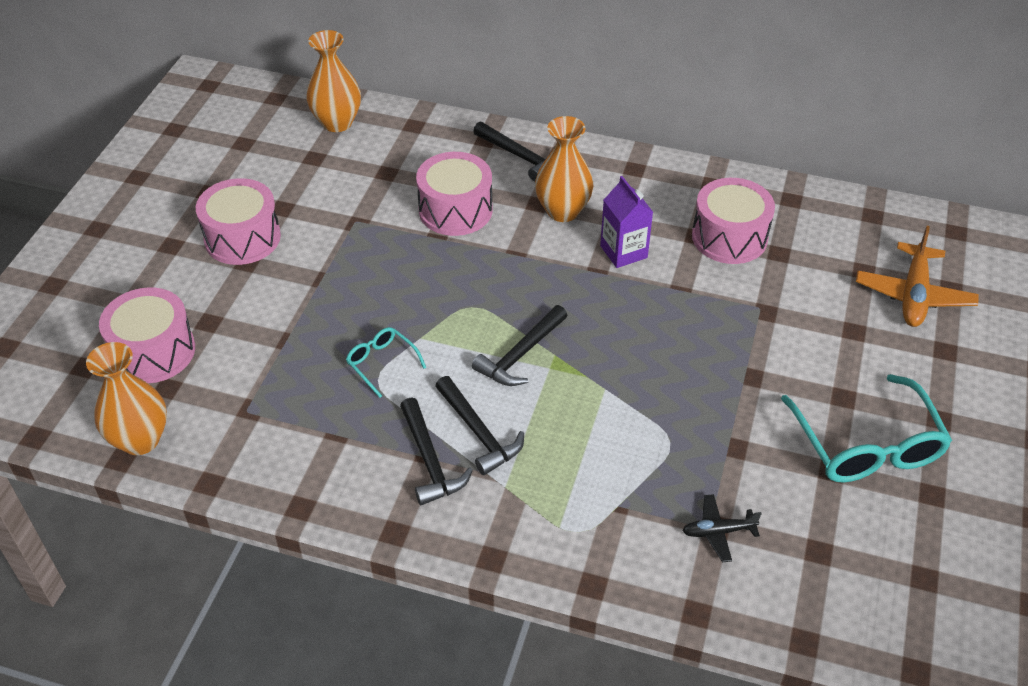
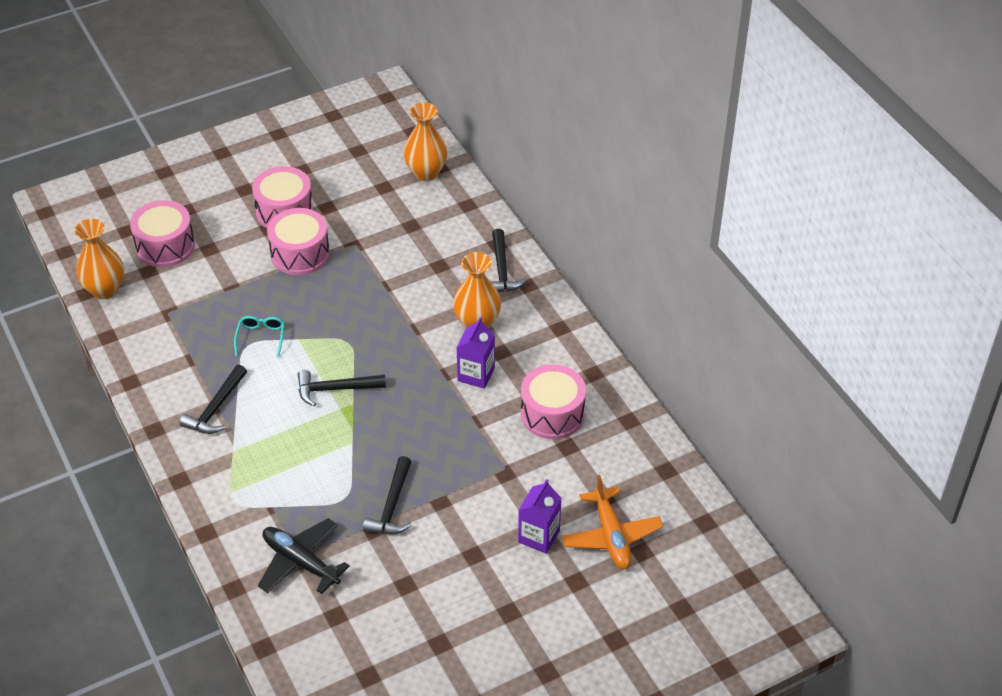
camera: 45 degrees right, 0 degrees up
pink drum [416,152,493,236] -> pink drum moved to [267,208,330,275]
black hammer [435,376,524,475] -> black hammer moved to [363,456,412,534]
black plane [682,494,762,562] -> black plane [258,518,350,594], size x1.78
turquoise glasses [781,374,952,482] -> none
orange plane [856,226,979,327] -> orange plane turned 75 degrees counterclockwise [561,475,663,569]
none -> purple carton [518,479,562,554]

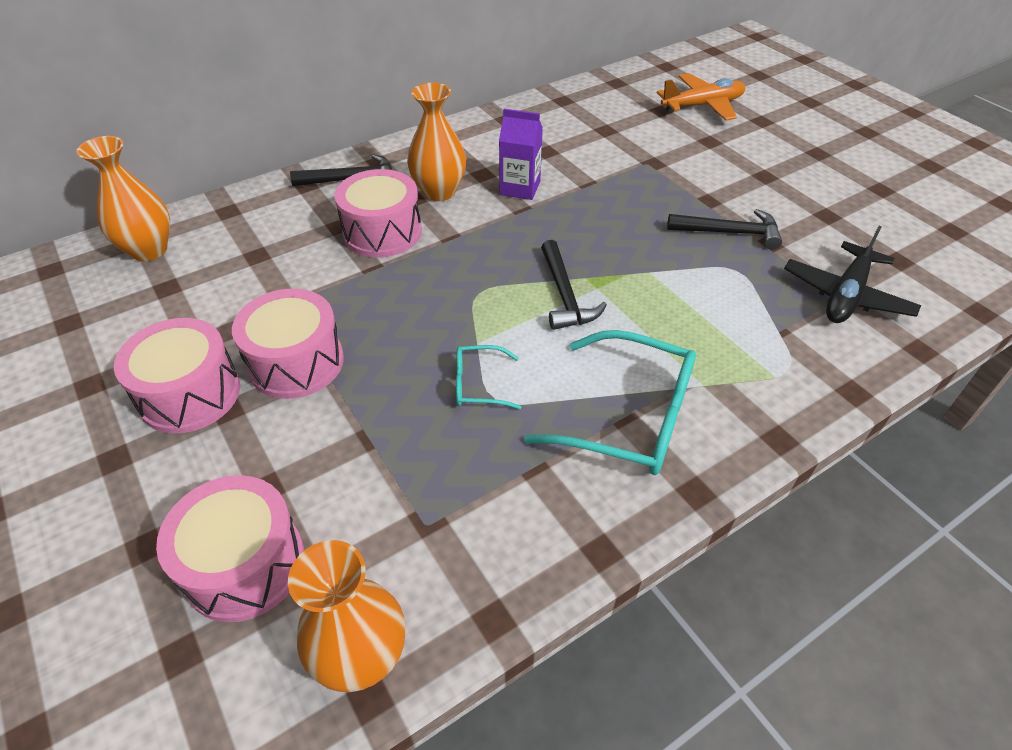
camera: 95 degrees left, 0 degrees up
black hammer [180,365,247,434] -> turquoise glasses [524,330,696,475]
purple carton [518,479,562,554] -> none
pink drum [521,365,586,439] -> pink drum moved to [335,169,422,258]

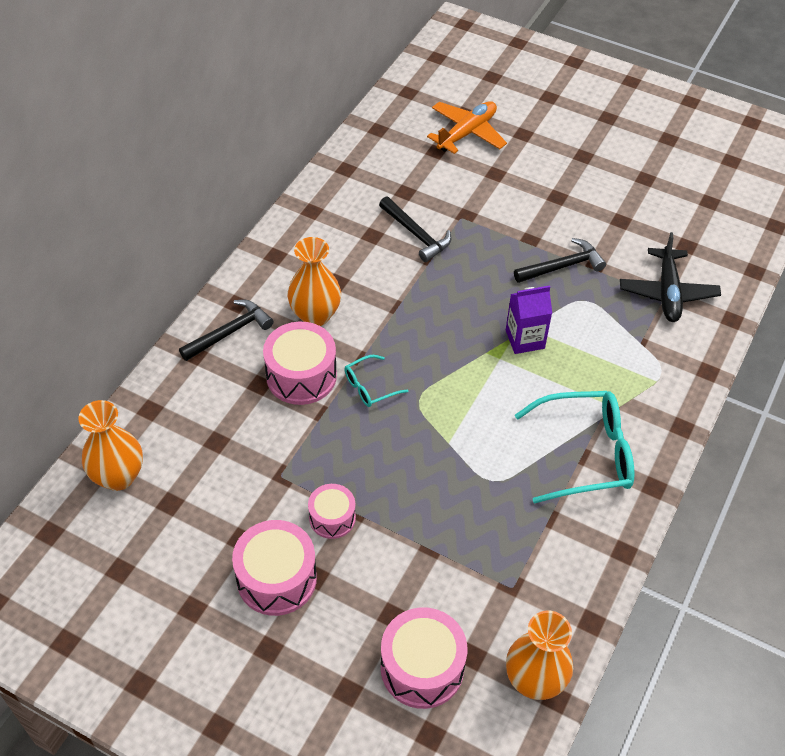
camera: 30 degrees left, 5 degrees up
pink drum [232,289,344,399] -> pink drum [308,484,356,539], size x0.60
turquoise glasses [456,345,522,409] -> turquoise glasses moved to [344,355,409,407]
purple carton [499,109,543,200] -> purple carton moved to [506,285,552,354]
black hammer [541,240,607,330] -> black hammer moved to [379,197,451,262]

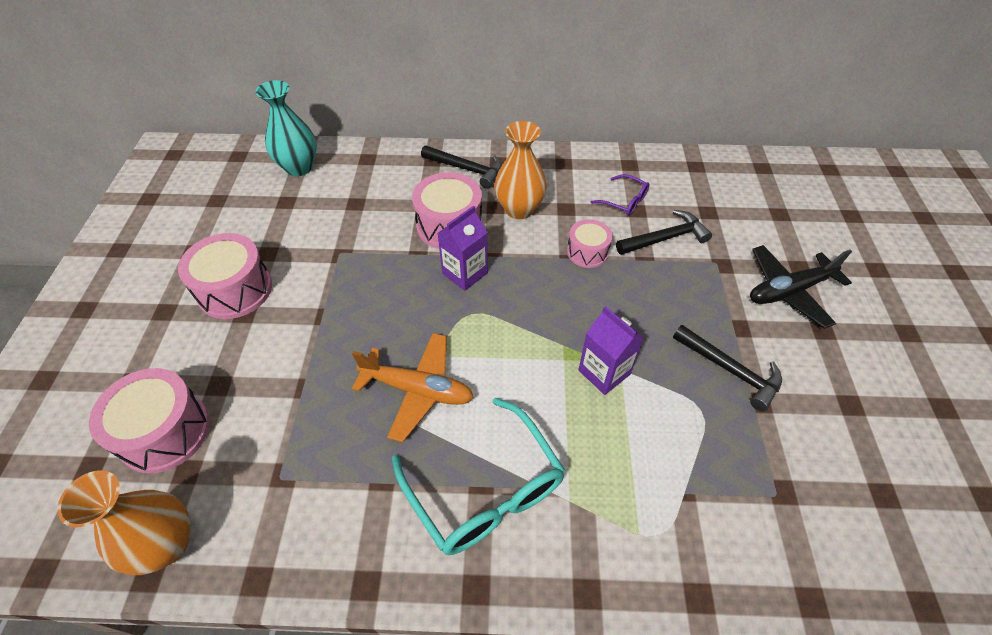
camera: 65 degrees right, 0 degrees up
orange vase [78,400,143,491] -> turquoise vase [255,80,317,176]
pink drum [308,484,356,539] -> pink drum moved to [567,219,613,268]
turquoise glasses [344,355,409,407] -> purple carton [437,206,488,291]
black hammer [379,197,451,262] -> black hammer turned 135 degrees counterclockwise [616,210,712,255]
orange plane [427,101,507,154] -> orange plane moved to [352,333,474,442]
black plane [620,232,721,322] -> black plane moved to [750,245,852,329]
none -> purple glasses [591,174,649,216]

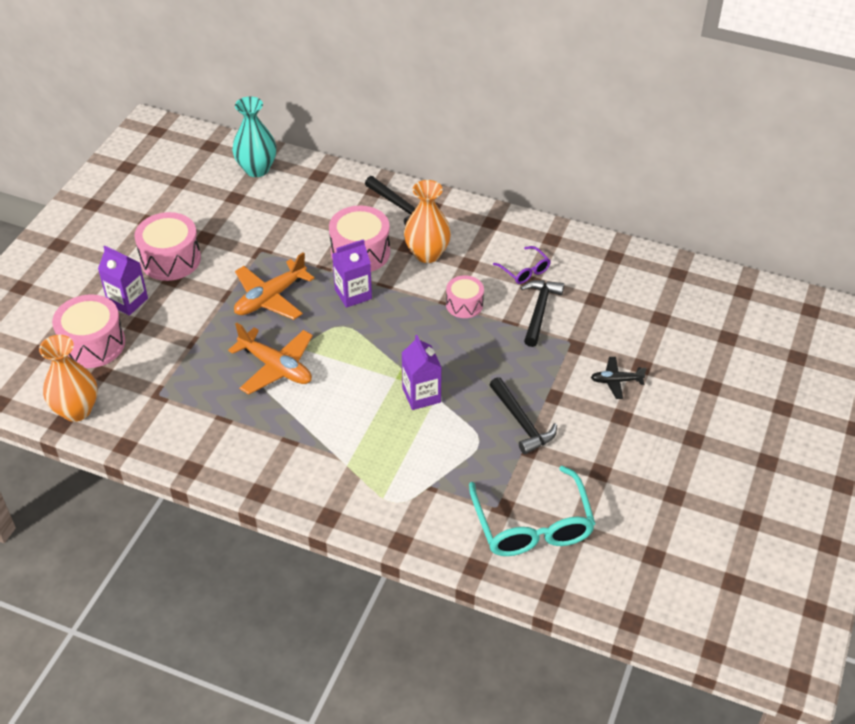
camera: 20 degrees right, 5 degrees down
turquoise glasses [392,398,565,555] -> turquoise glasses moved to [469,466,595,556]
black hammer [616,210,712,255] -> black hammer turned 75 degrees counterclockwise [520,280,564,347]
black plane [750,245,852,329] -> black plane [591,357,647,399], size x0.56
none -> purple carton [98,246,148,316]
none -> orange plane [234,252,314,320]

